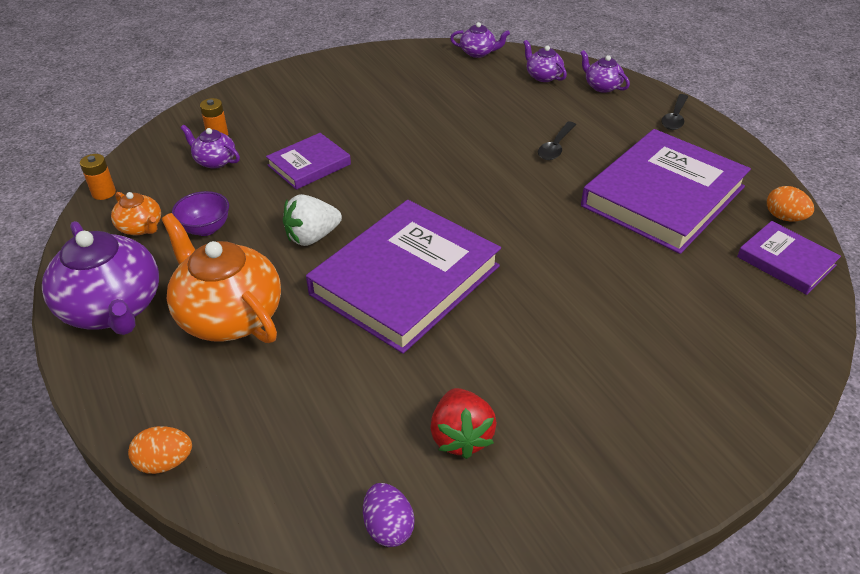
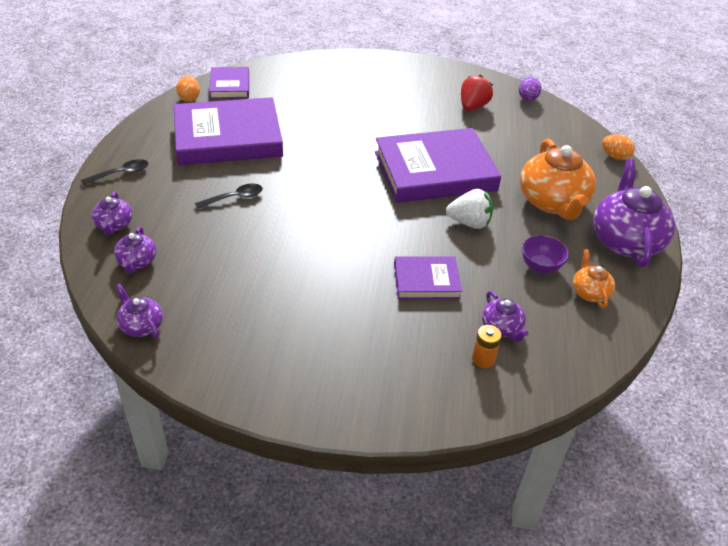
camera: 145 degrees left, 0 degrees up
orange battery [80,154,116,200] -> none

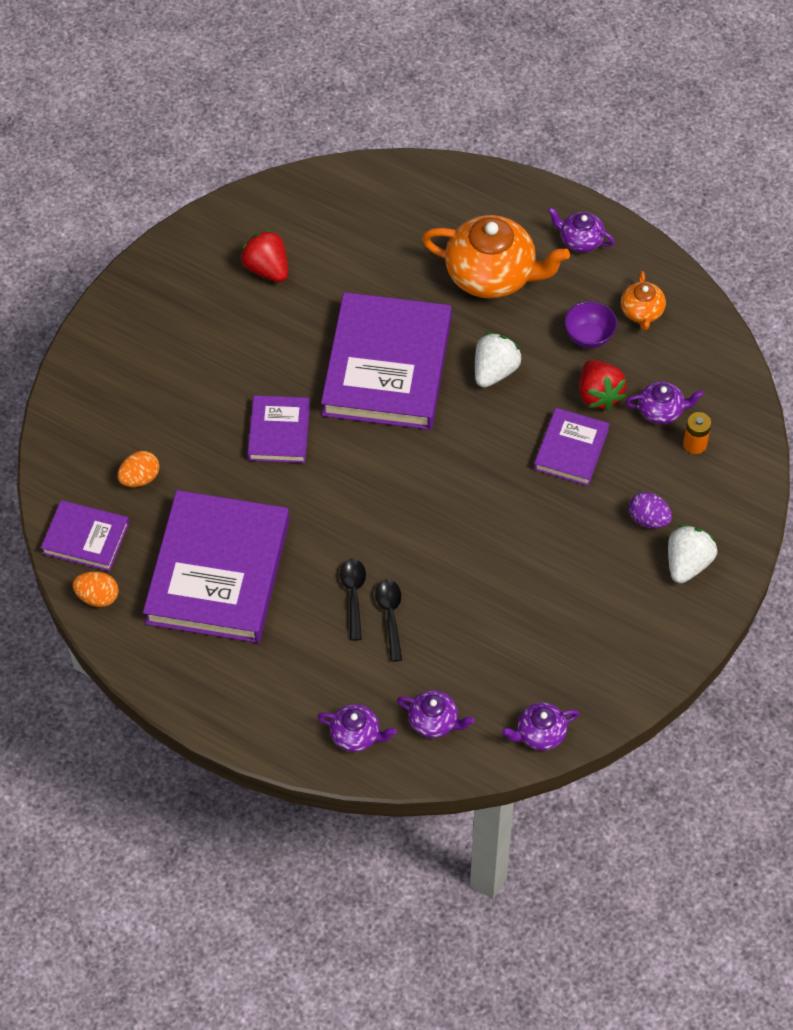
camera: 65 degrees left, 15 degrees up
black spoon [81,159,148,185] -> black spoon moved to [375,579,402,662]
purple egg [519,77,541,101] -> purple egg moved to [629,492,672,528]
orange teapot [573,249,615,308] -> orange teapot turned 105 degrees counterclockwise [621,271,666,330]
purple teapot [593,159,675,267] -> purple teapot [548,207,615,252], size x0.49
orange egg [602,134,635,160] -> orange egg moved to [117,451,159,487]
none -> purple book [247,395,310,463]
none -> red strawberry [579,360,627,411]
none -> white strawberry [668,525,717,583]

